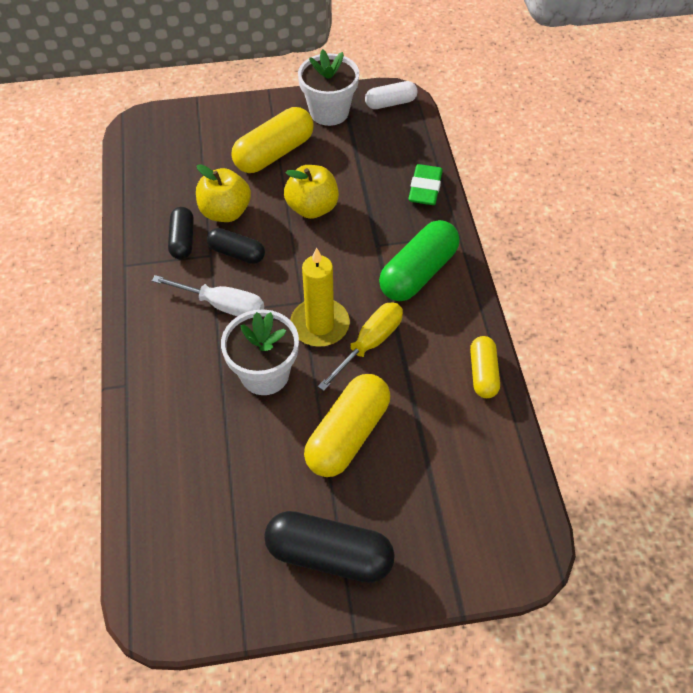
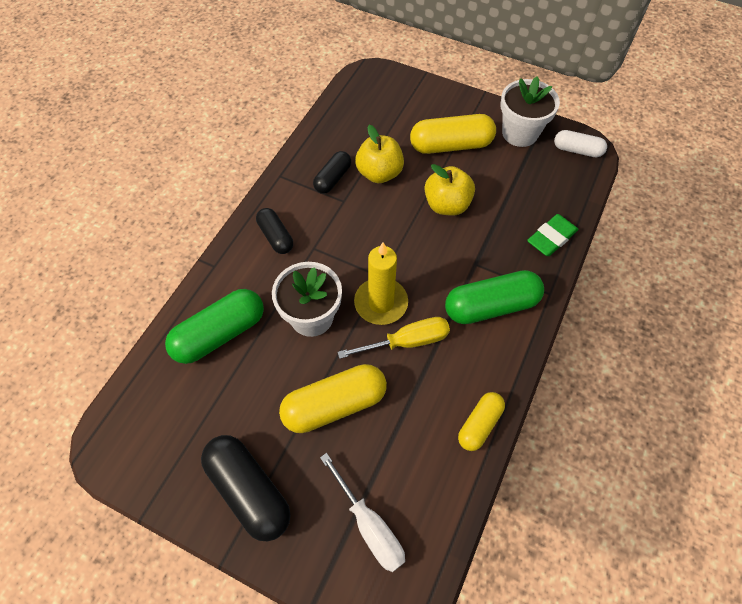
camera: 35 degrees right, 5 degrees up
white screwdriver [152,275,264,316] -> white screwdriver moved to [320,453,405,572]
black capsule [207,228,265,264] -> black capsule moved to [256,208,293,254]
none -> green capsule [165,289,264,364]

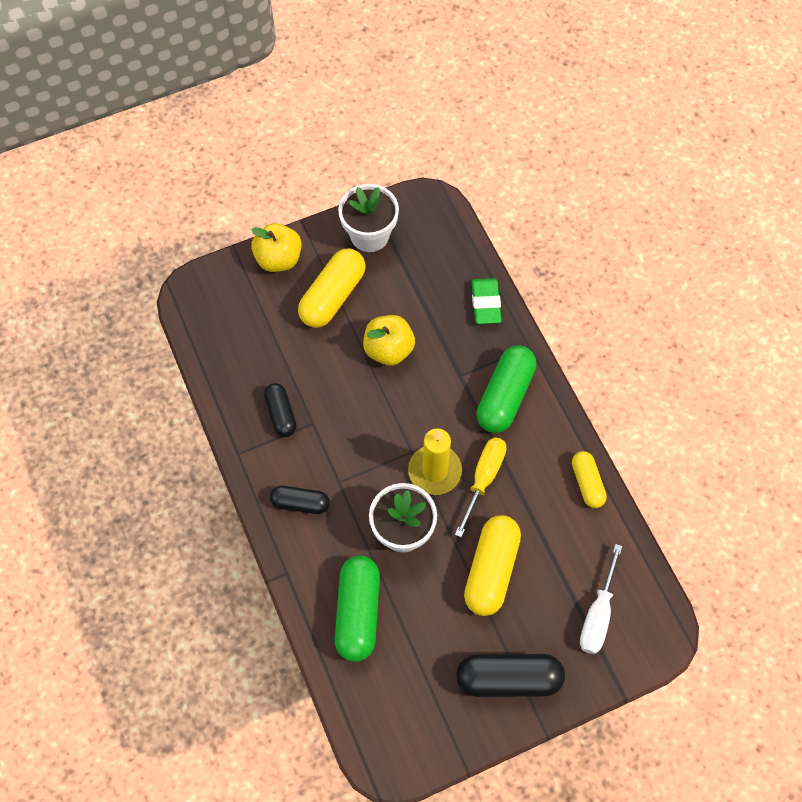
camera: 50 degrees left, 5 degrees up
white screwdriver [320,453,405,572] -> white screwdriver turned 105 degrees clockwise [580,544,622,654]
yellow apple [355,125,404,183] -> yellow apple moved to [251,223,302,272]
white capsule [554,130,607,157] -> none

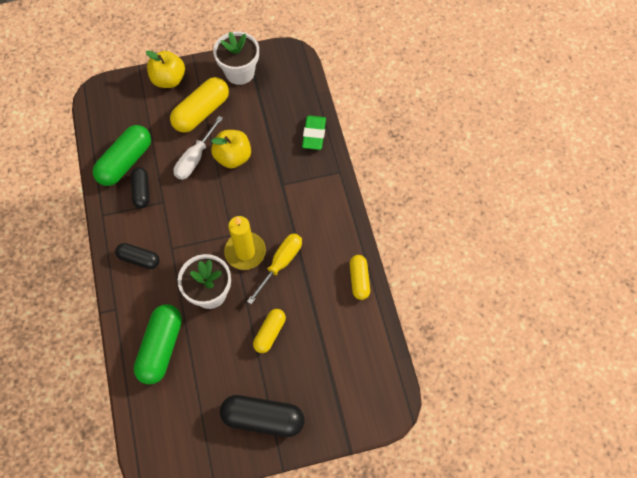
camera: 10 degrees right, 0 degrees up
yellow capsule [464,515,521,616] -> yellow capsule [253,309,286,353], size x0.60
green capsule [476,345,537,433] -> green capsule moved to [93,125,151,186]
white screwdriver [580,544,622,654] -> white screwdriver moved to [174,116,223,180]

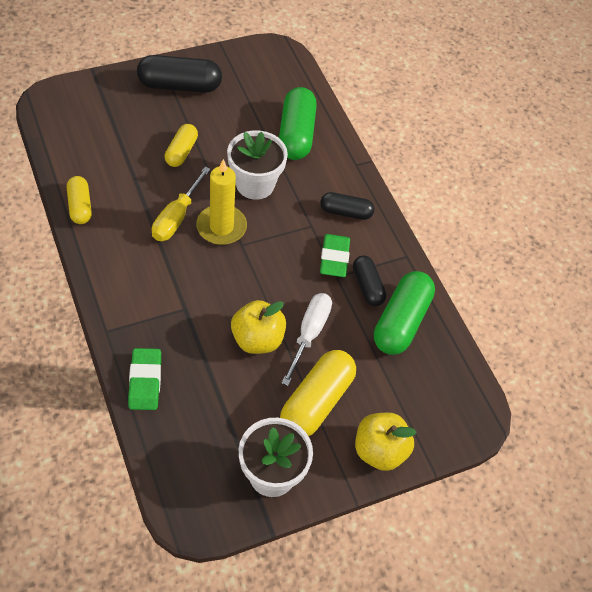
camera: 165 degrees right, 10 degrees down
none -> green eraser [320,234,350,277]

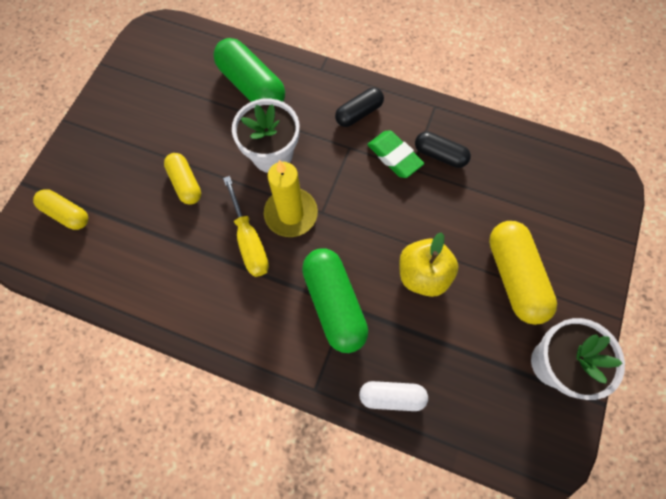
camera: 40 degrees left, 15 degrees up
yellow capsule [67,176,92,224] -> yellow capsule moved to [33,189,88,230]
green eraser [128,348,161,410] -> white capsule [359,381,428,411]
black capsule [137,55,222,92] -> none
white screwdriver [282,293,332,386] -> none
yellow apple [355,413,417,471] -> none
green capsule [374,271,435,355] -> green capsule moved to [302,249,368,353]

